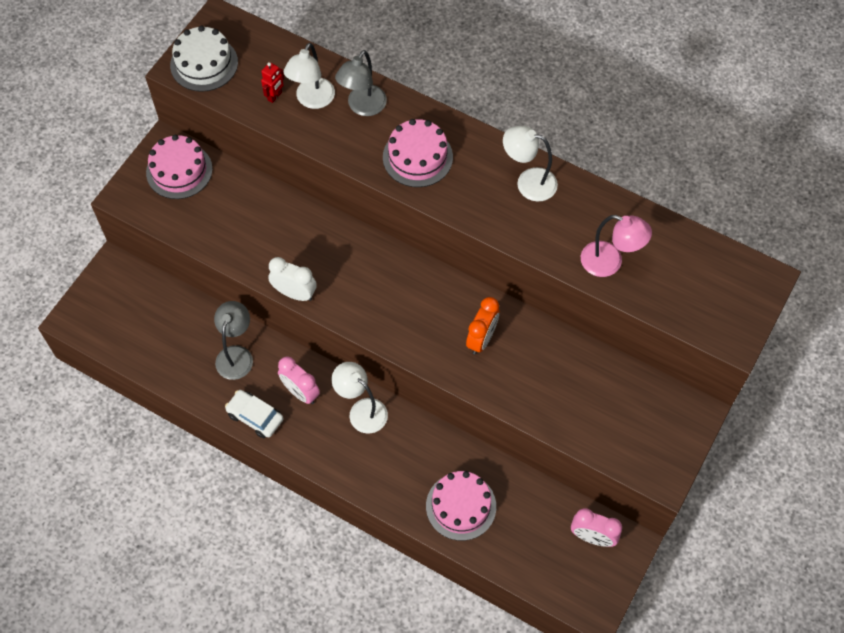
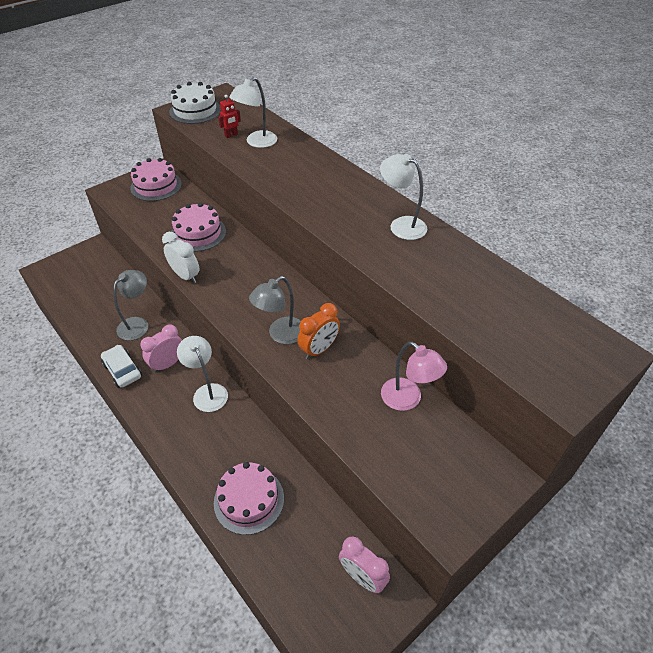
camera: 20 degrees right, 15 degrees down
pink clock [278,356,320,404] -> pink clock turned 75 degrees clockwise [140,325,182,373]
grey lamp [335,50,387,116] -> grey lamp moved to [249,276,301,344]
pink cake [383,119,453,187] -> pink cake moved to [171,203,226,252]
pink lamp [581,215,652,277] -> pink lamp moved to [381,341,447,411]

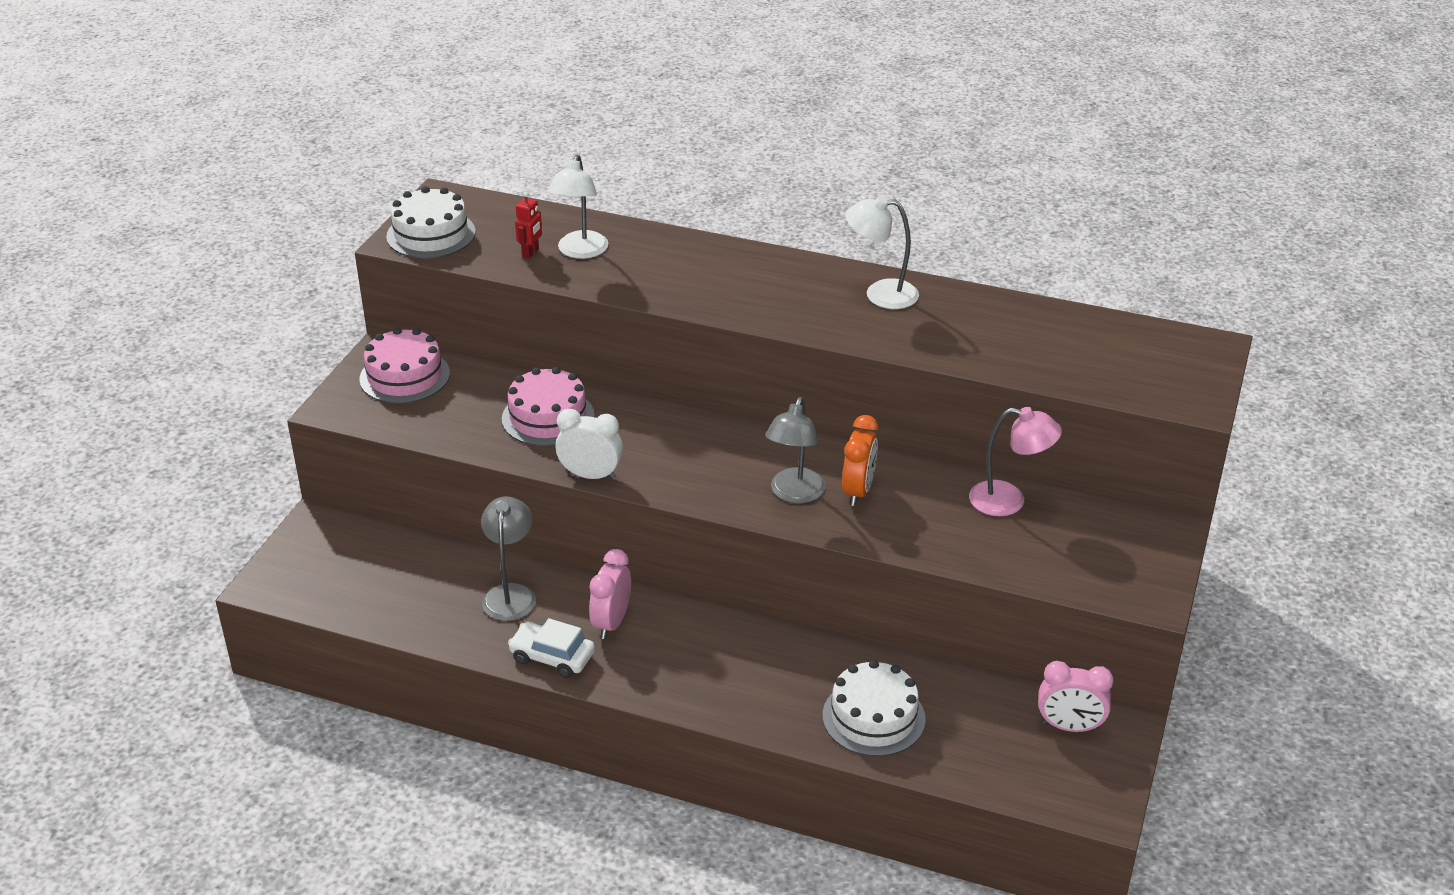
camera: 30 degrees left, 10 degrees down
white lamp [177,336,228,412] -> none
pink cake [214,462,284,535] -> white cake [823,660,926,757]

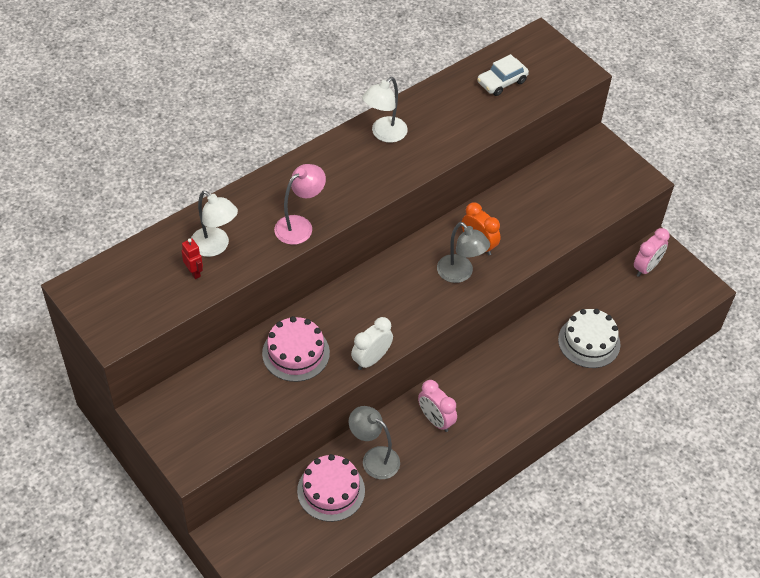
camera: 60 degrees left, 15 degrees up
pink cake [359,328,450,404] -> pink cake moved to [297,454,365,522]
white cake [386,186,476,258] -> none
white car [508,618,595,678] -> white car moved to [477,54,529,96]
pink lamp [969,407,1062,516] -> pink lamp moved to [274,164,326,245]

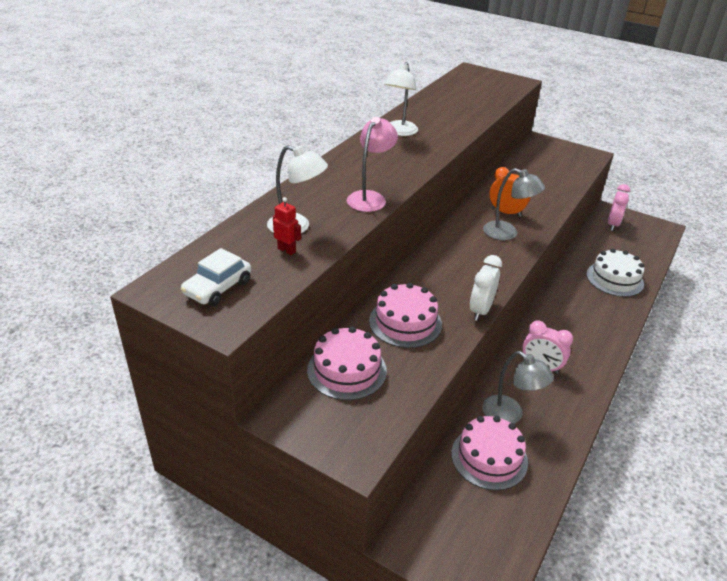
camera: 20 degrees left, 15 degrees down
grey lamp [349,406,400,479] -> grey lamp turned 150 degrees counterclockwise [482,351,554,424]
white car [477,54,529,96] -> white car moved to [181,248,251,306]
none -> pink cake [307,326,387,400]

